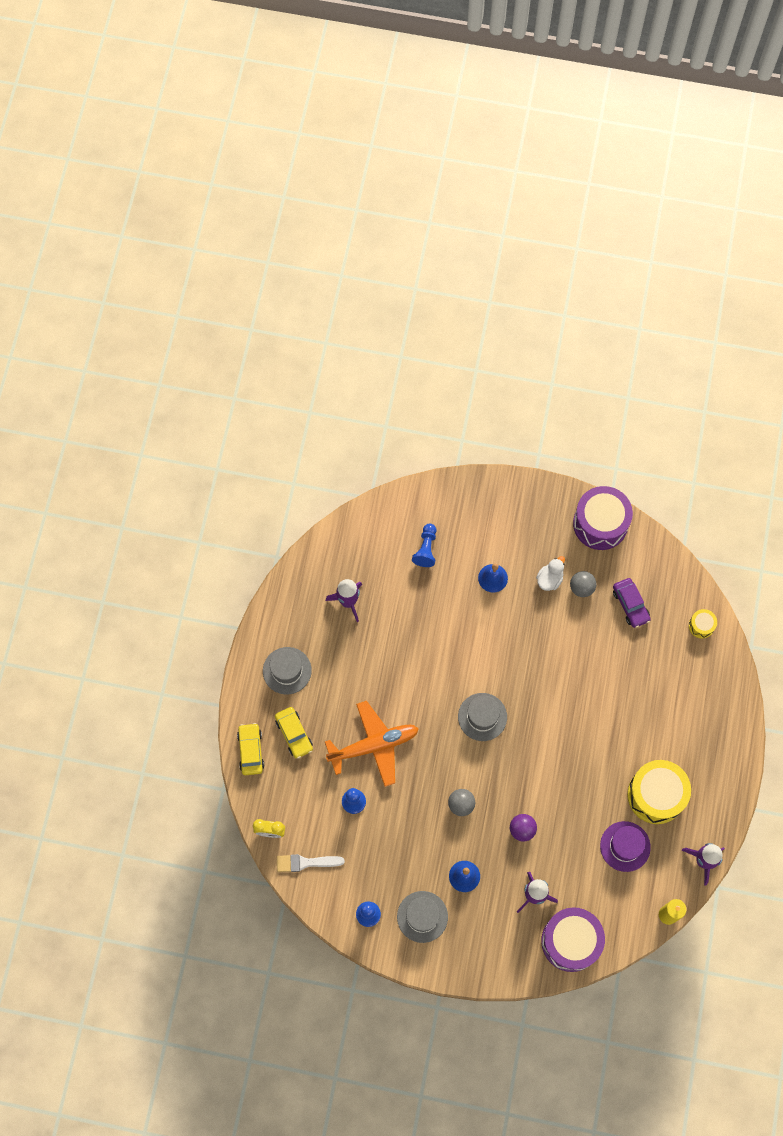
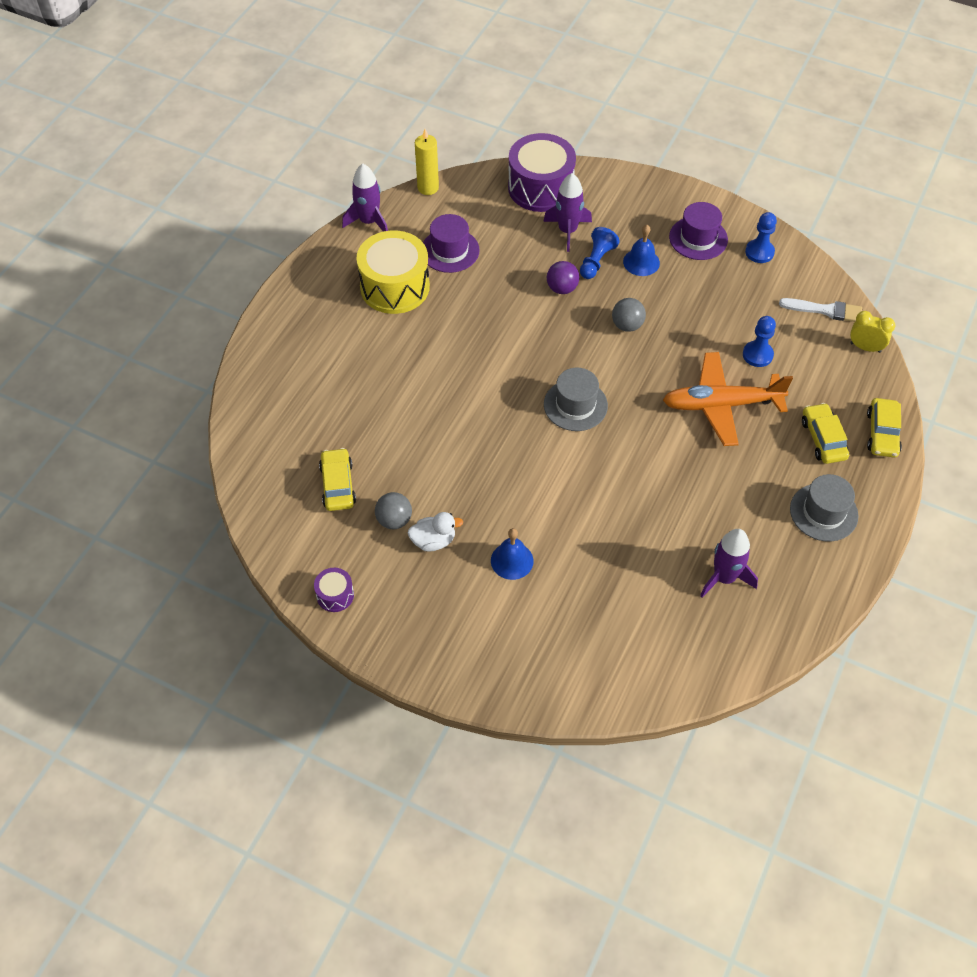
camera: 165 degrees left, 15 degrees down
grey hat [397,891,448,943] -> purple hat [669,202,728,260]
blue pawn [412,524,437,567] -> blue pawn moved to [580,227,620,279]
white duck [536,556,565,591] -> white duck turned 150 degrees counterclockwise [408,512,463,551]
purple drum [573,486,633,550] -> purple drum [314,568,354,612], size x0.46
purple car [613,578,651,628] -> yellow car [319,448,356,511]
yellow drum [689,609,717,638] -> none

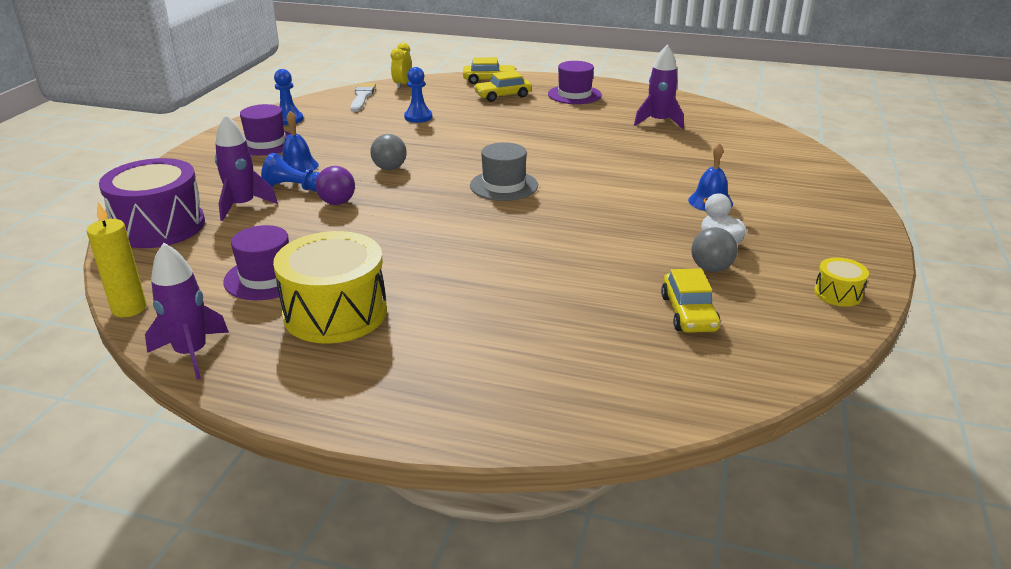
camera: 100 degrees left, 25 degrees down
purple drum [314,568,354,612] -> yellow drum [814,257,869,307]
yellow car [319,448,356,511] -> yellow car turned 75 degrees counterclockwise [661,268,720,333]
orange plane [663,352,793,446] -> none
grey hat [790,474,859,542] -> purple hat [548,61,602,104]

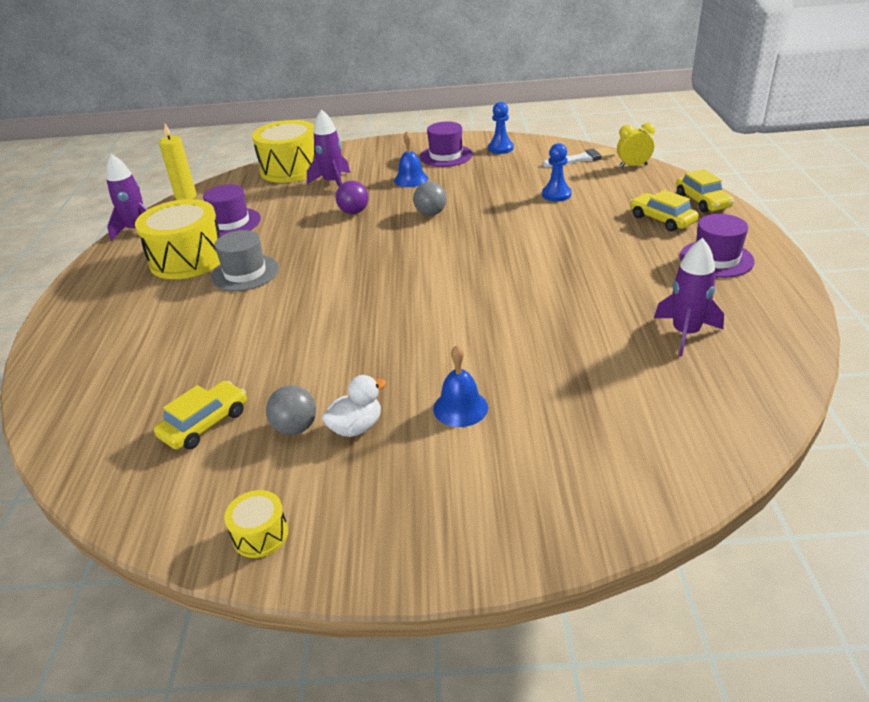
camera: 75 degrees right, 5 degrees up
purple drum [99,158,205,248] -> yellow drum [252,120,316,183]
blue pawn [261,153,320,192] -> none
grey hat [470,142,538,201] -> grey hat moved to [211,230,279,291]
yellow car [661,268,720,333] -> yellow car turned 150 degrees clockwise [154,381,247,450]

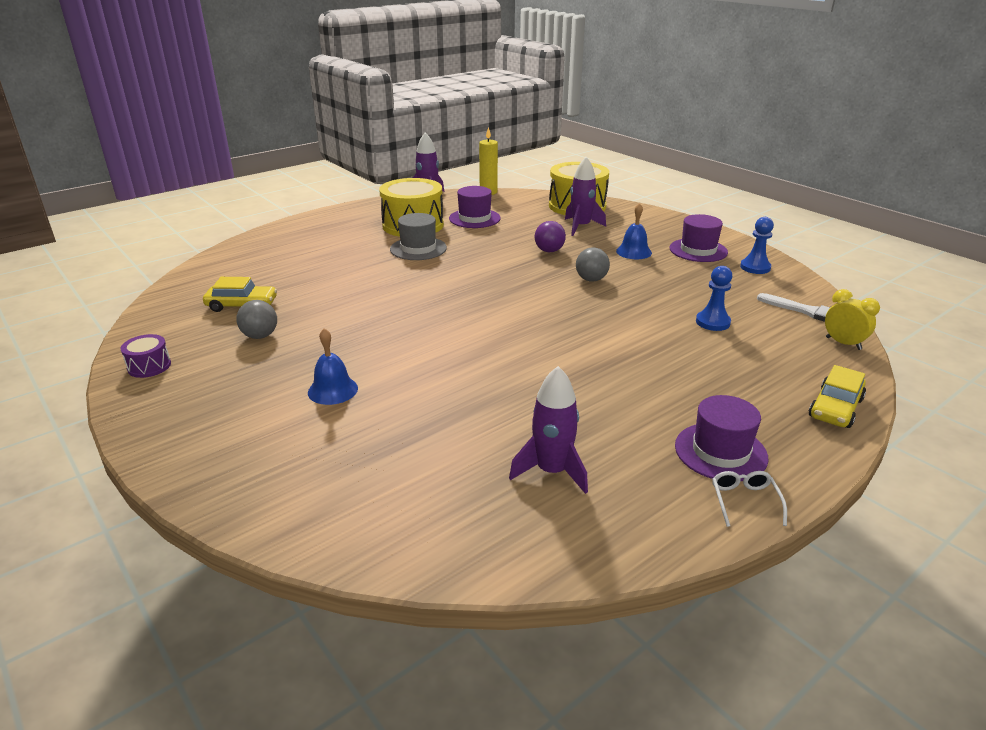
camera: 50 degrees right, 5 degrees down
yellow drum [224,490,288,558] -> purple drum [121,334,171,378]
white duck [322,375,386,437] -> none
yellow car [630,190,699,231] -> none
none -> white glasses [712,471,787,527]

